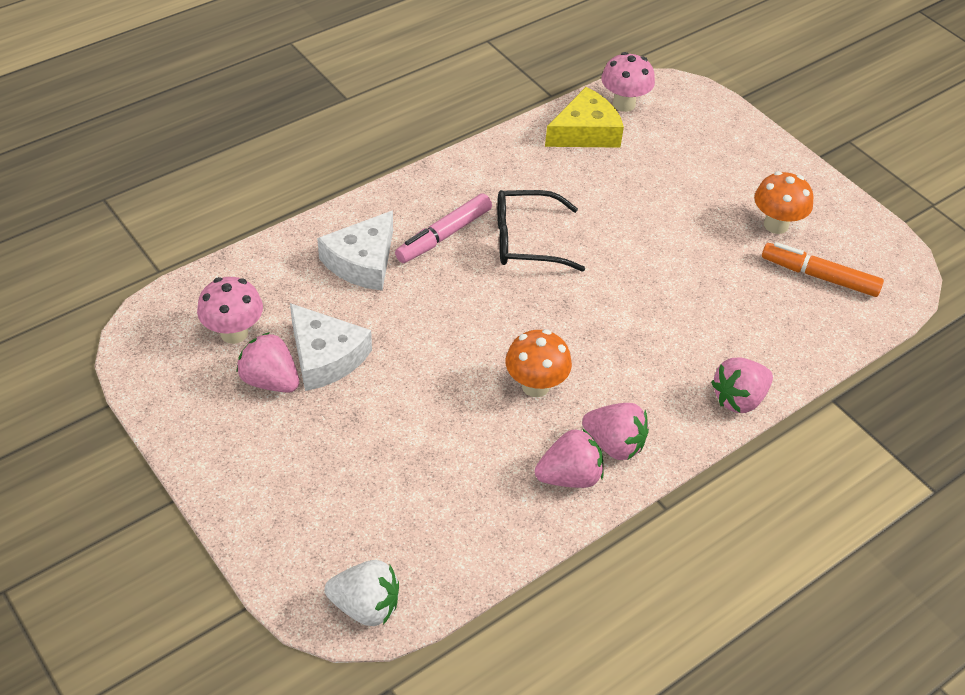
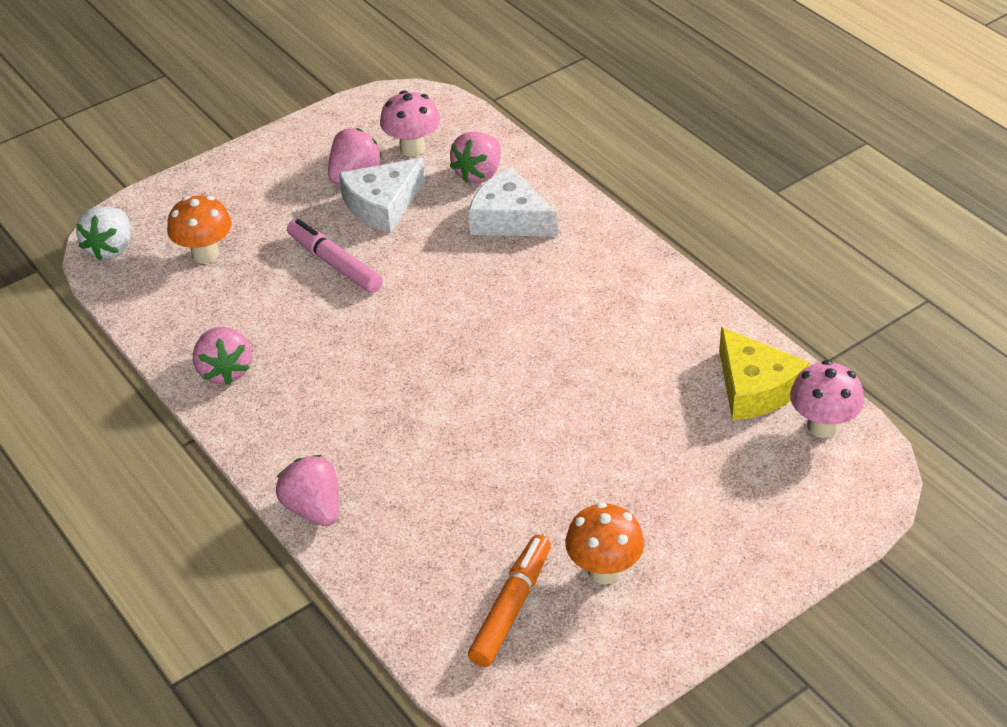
camera: 95 degrees right, 5 degrees down
pink marker [395,194,492,263] -> pink marker moved to [287,219,383,293]
black glasses [497,190,585,272] -> none
orange mushroom [506,329,572,397] -> orange mushroom moved to [167,196,232,264]
pink strawberry [582,403,649,460] -> pink strawberry moved to [450,132,501,183]

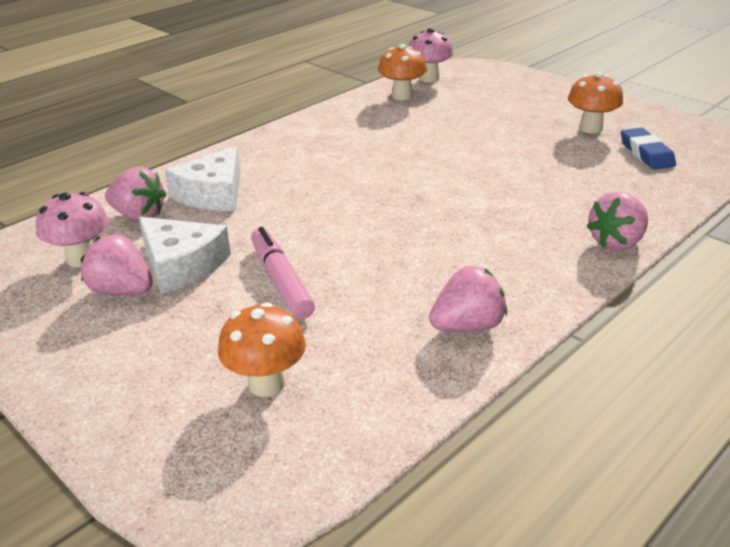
camera: 100 degrees left, 10 degrees down
white strawberry [76,206,130,261] -> none
pink marker [287,219,383,293] -> pink marker turned 120 degrees clockwise [251,227,315,319]
orange marker [468,535,551,667] -> blue eraser [621,128,676,170]
yellow cheese [719,327,809,420] -> orange mushroom [378,44,427,100]

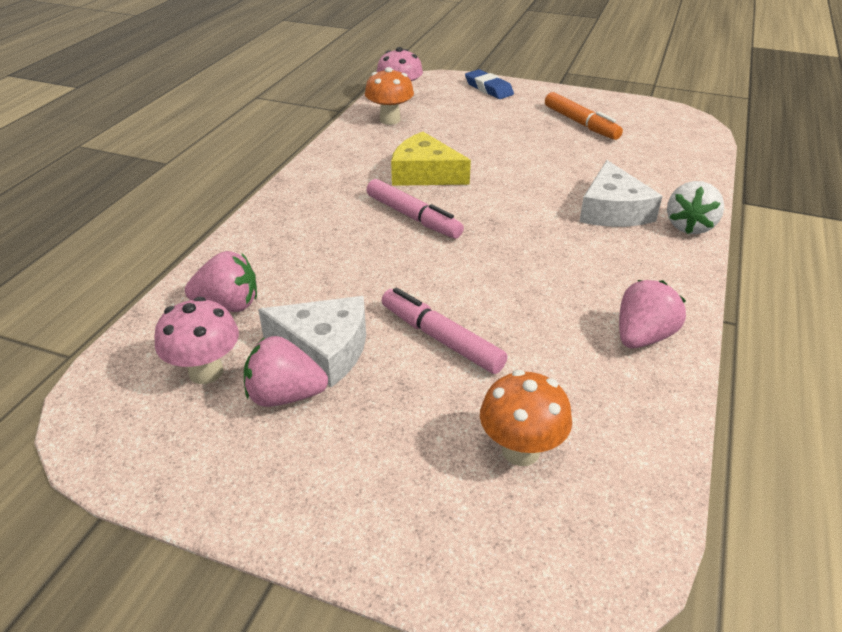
camera: 25 degrees left, 5 degrees up
white cheese [165,146,240,211] -> white cheese moved to [579,160,662,227]
orange mushroom [568,72,623,134] -> orange marker [545,92,623,140]
pink strawberry [587,192,648,251] -> white strawberry [667,181,724,234]
blue eraser [621,128,676,170] -> blue eraser moved to [465,69,514,99]
none -> pink marker [367,179,464,239]
none -> yellow cheese [391,132,471,186]

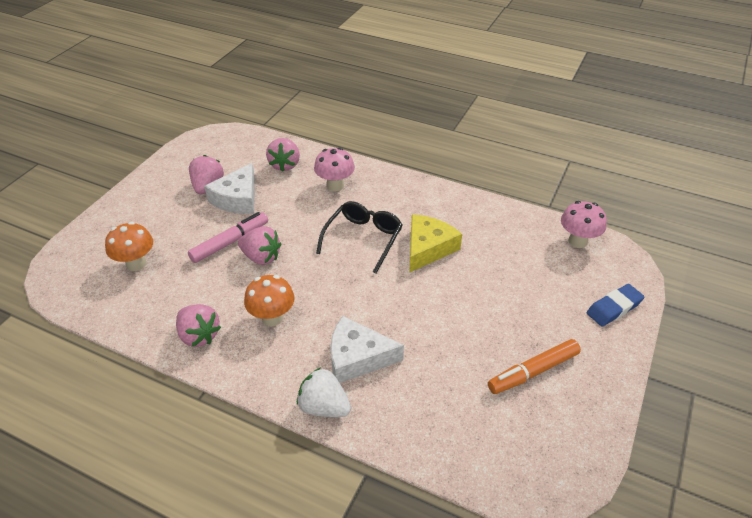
camera: 95 degrees right, 5 degrees up
pink mushroom [154,297,239,384] -> pink mushroom moved to [314,148,355,192]
orange mushroom [365,67,414,125] -> orange mushroom moved to [244,275,294,326]
pink marker [367,179,464,239] -> black glasses [316,201,402,273]
none -> pink strawberry [238,226,281,265]

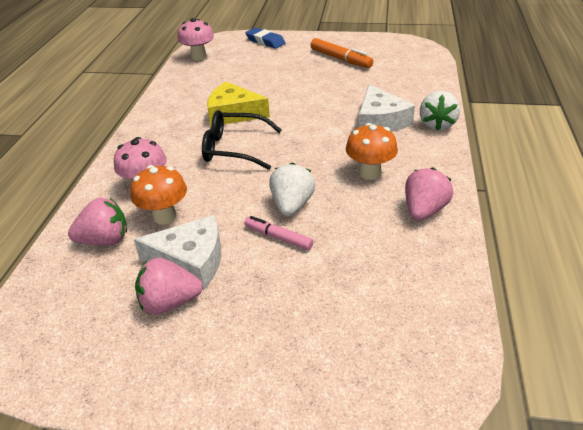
camera: 105 degrees left, 5 degrees down
orange mushroom [105,222,153,271] -> orange mushroom moved to [130,165,187,225]
pink marker [188,212,268,263] -> pink marker [244,216,313,250], size x0.66
pink strawberry [238,226,281,265] -> white strawberry [269,163,315,216]

